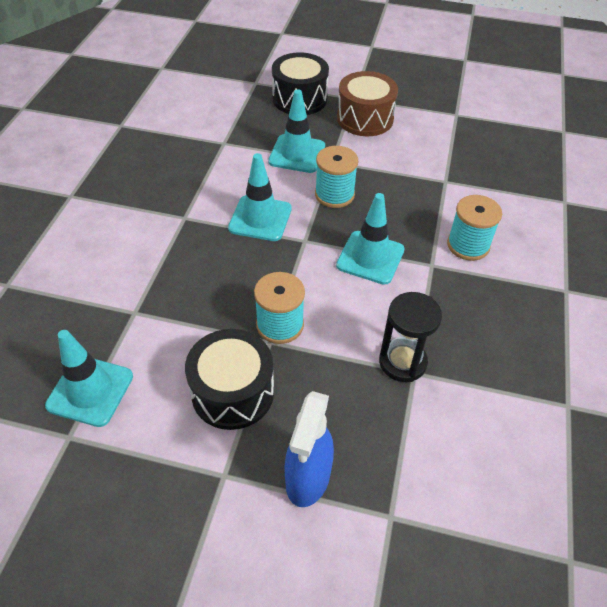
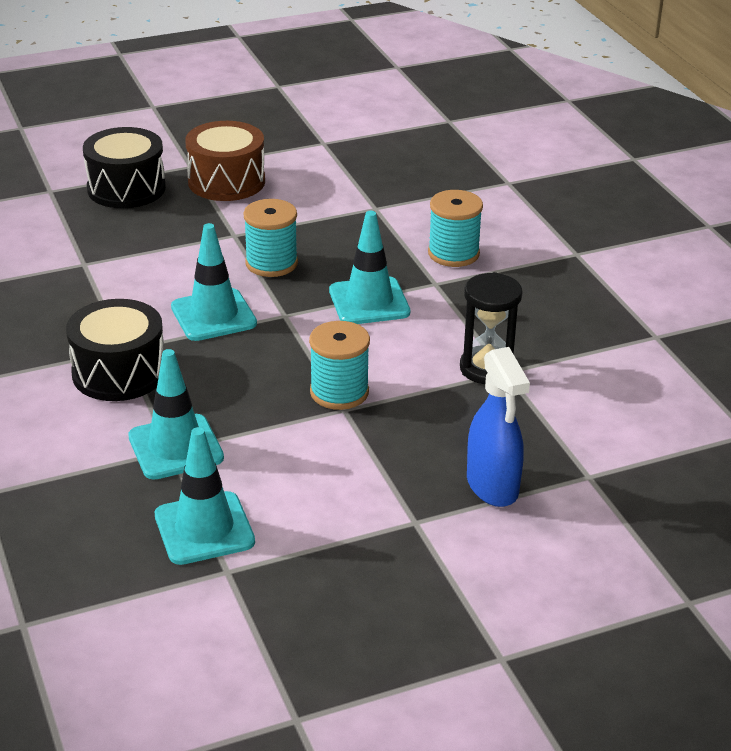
camera: 35 degrees left, 15 degrees down
black drum [185,329,274,430] -> black drum moved to [66,299,164,401]
turquoise traffic cone [268,89,325,173] -> turquoise traffic cone moved to [128,349,224,480]

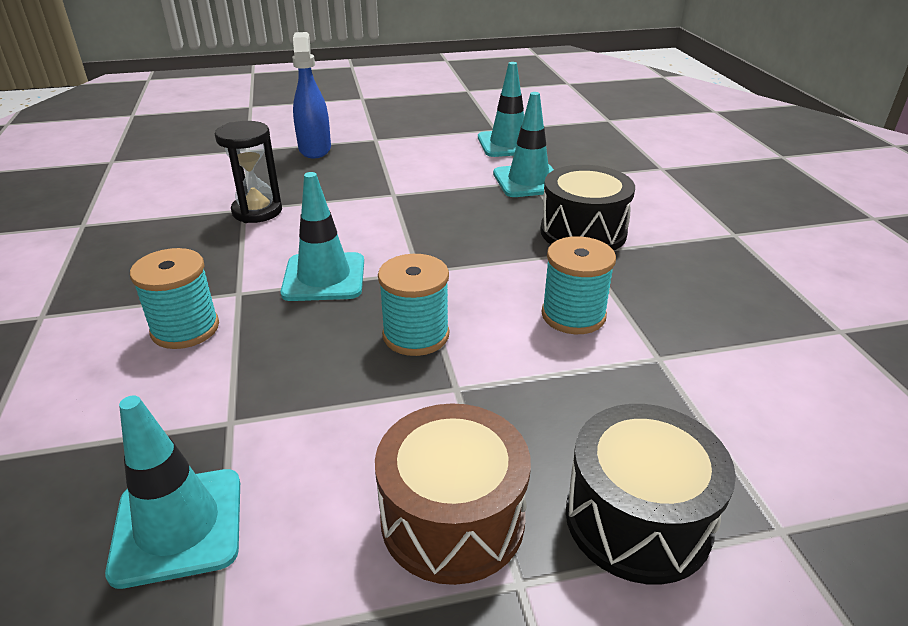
camera: 170 degrees left, 0 degrees up
turquoise traffic cone [171,223,257,341] -> turquoise traffic cone moved to [105,395,240,589]
turquoise spool [309,321,370,410] -> turquoise spool moved to [541,236,616,334]

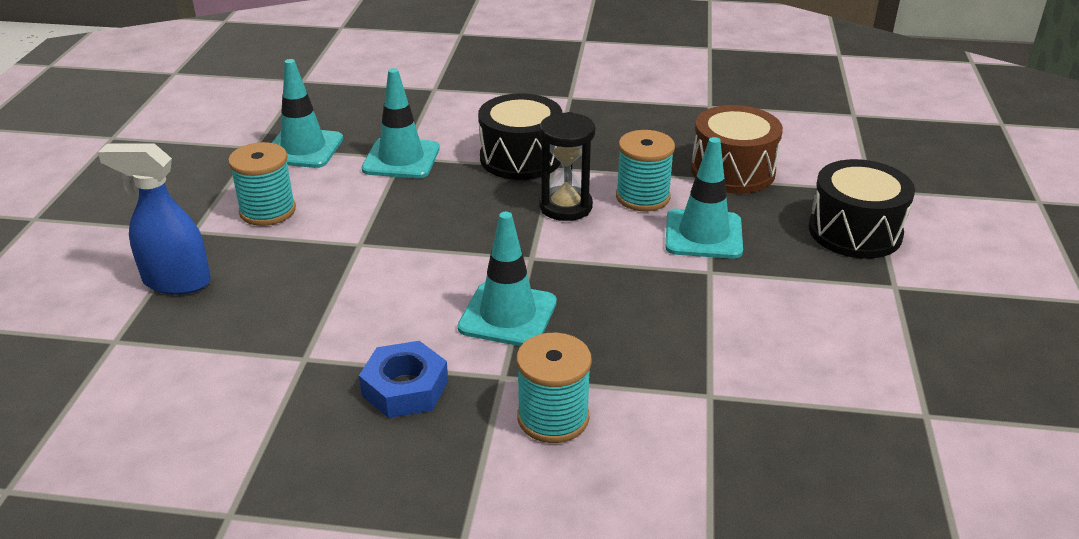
camera: 70 degrees left, 0 degrees up
turquoise traffic cone [105,395,240,589] -> turquoise traffic cone moved to [666,137,743,259]
black hourglass [215,121,282,223] -> black hourglass moved to [539,112,595,221]
brown drum [375,403,531,585] -> brown drum moved to [691,105,783,194]
turquoise spool [378,254,449,356] -> turquoise spool moved to [228,142,296,226]
none -> blue nut [359,341,448,418]

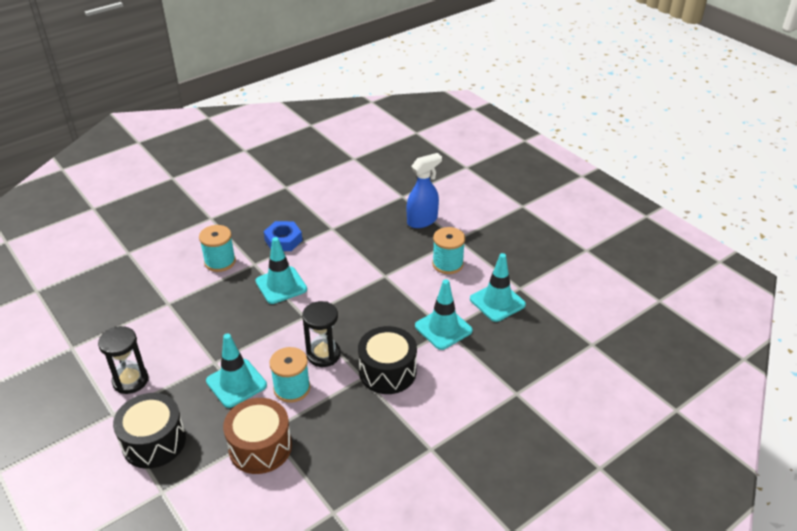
camera: 135 degrees right, 5 degrees up
none -> black hourglass [98,326,148,394]

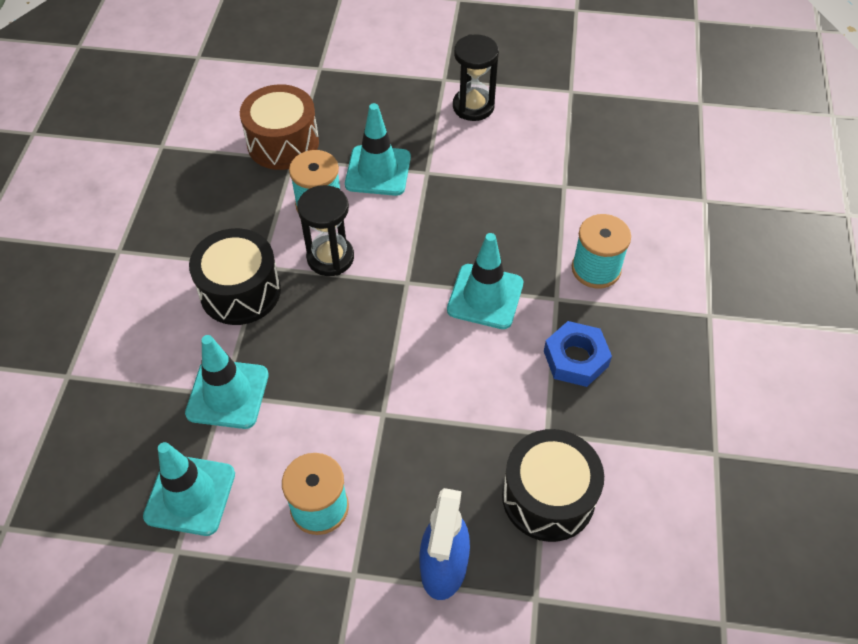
camera: 135 degrees right, 15 degrees up
black drum [113,393,186,469] -> black drum moved to [502,429,604,542]

